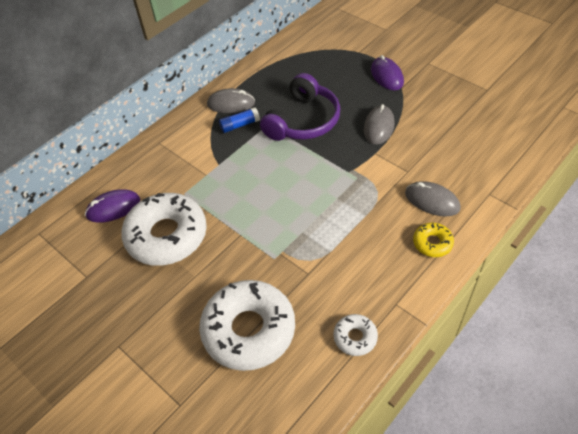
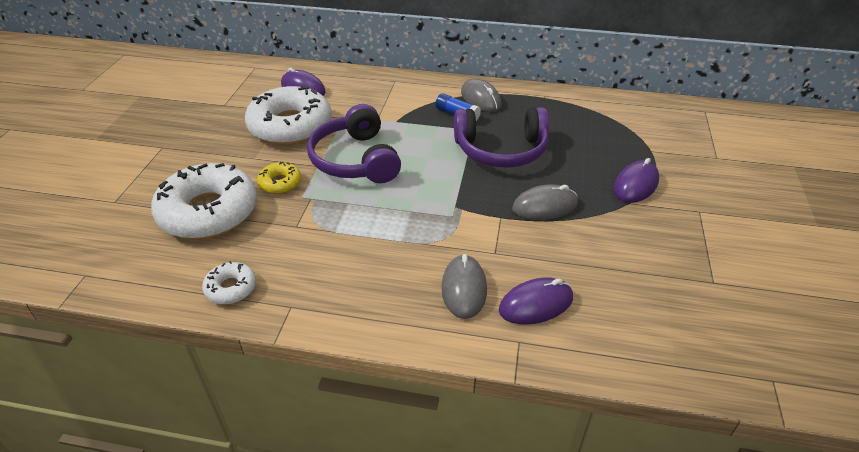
camera: 55 degrees right, 10 degrees down
yellow donut [413,223,454,257] -> yellow donut moved to [257,162,301,194]
none -> purple headphones [307,104,401,183]
none -> purple mouse [499,278,573,325]

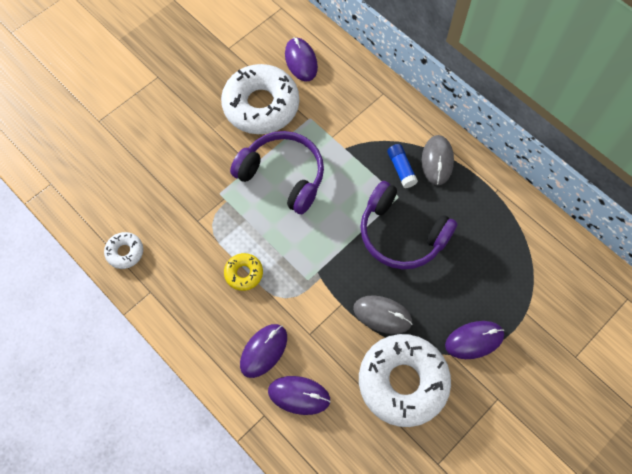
camera: 35 degrees right, 25 degrees up
white donut [151,163,257,239] -> white donut moved to [359,334,451,427]
yellow donut [257,162,301,194] -> yellow donut moved to [224,253,263,291]
purple headphones [307,104,401,183] -> purple headphones turned 105 degrees clockwise [230,131,324,214]
grey mouse [441,254,487,319] -> purple mouse [240,324,287,378]

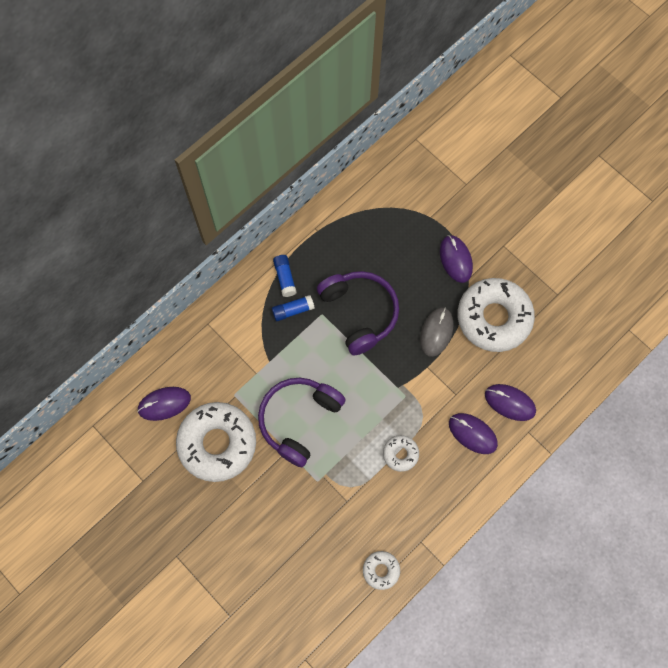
camera: 90 degrees left, 5 degrees up
yellow donut [224,253,263,291] -> white donut [383,435,419,472]
purple mouse [268,376,331,415] -> purple mouse turned 75 degrees counterclockwise [485,384,536,421]
purple headphones [360,181,457,269] -> purple headphones turned 60 degrees counterclockwise [317,271,399,356]
grey mouse [422,135,454,185] -> blue glue stick [273,255,296,297]

